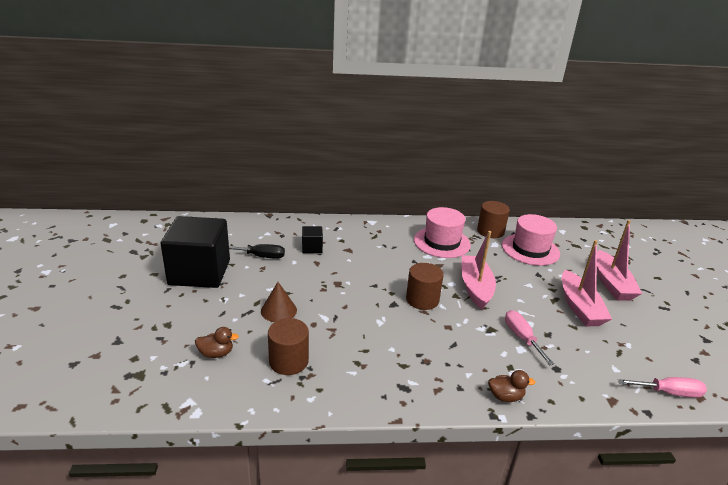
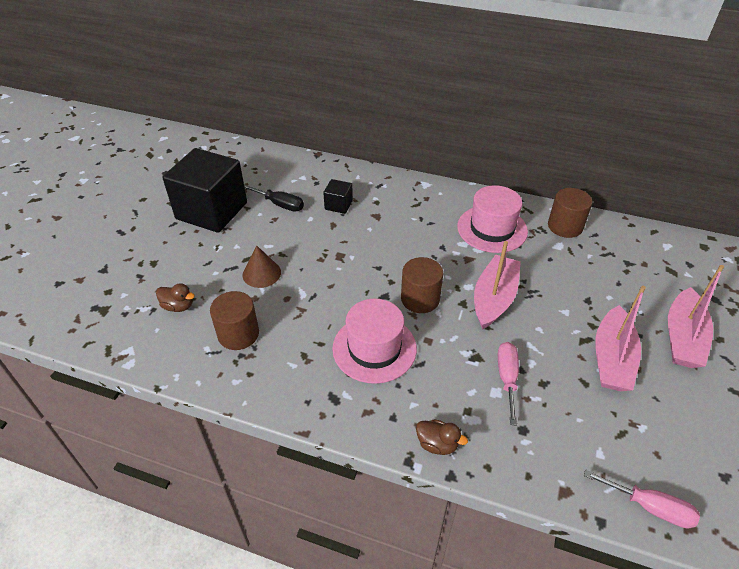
camera: 25 degrees right, 15 degrees up
pink hat [502,214,560,266] -> pink hat moved to [332,299,417,384]

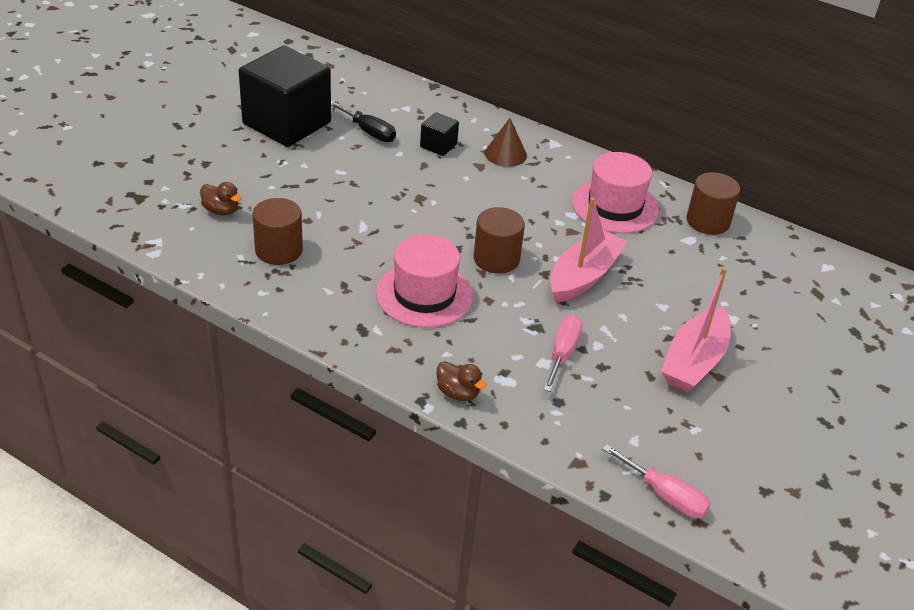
camera: 10 degrees right, 5 degrees down
brown cone [242,245,281,288] -> brown cone moved to [485,118,527,167]
pink boat [668,265,724,368] -> none

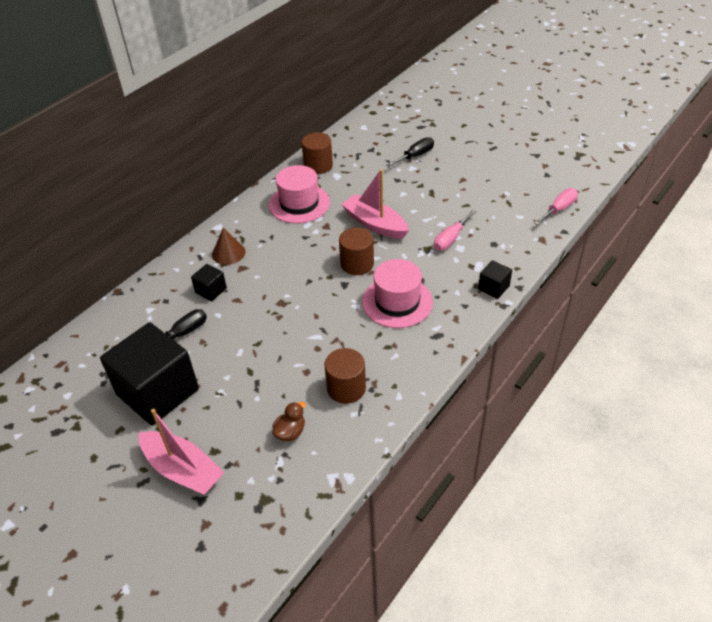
camera: 80 degrees left, 5 degrees up
brown duck [437,361,487,401] -> black cube [478,260,512,299]
pink screwdriver [543,315,583,392] -> pink screwdriver turned 75 degrees counterclockwise [434,209,476,251]
pink boat [661,267,731,392] -> pink boat moved to [139,409,224,495]
none -> black screwdriver [386,137,434,167]

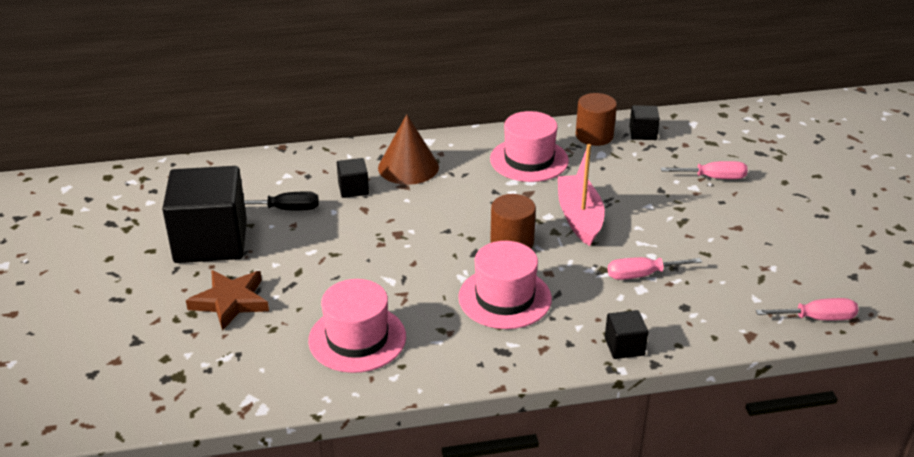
camera: 40 degrees right, 10 degrees down
pink boat [139,409,224,495] -> none
brown cone [212,228,245,265] -> brown cone [378,114,439,185], size x1.50
brown duck [272,402,306,441] -> none
brown cylinder [325,348,366,404] -> pink hat [308,279,406,373]
black screwdriver [386,137,434,167] -> pink screwdriver [661,161,748,179]
none -> brown star [186,270,269,331]
none -> black cube [629,105,660,140]

